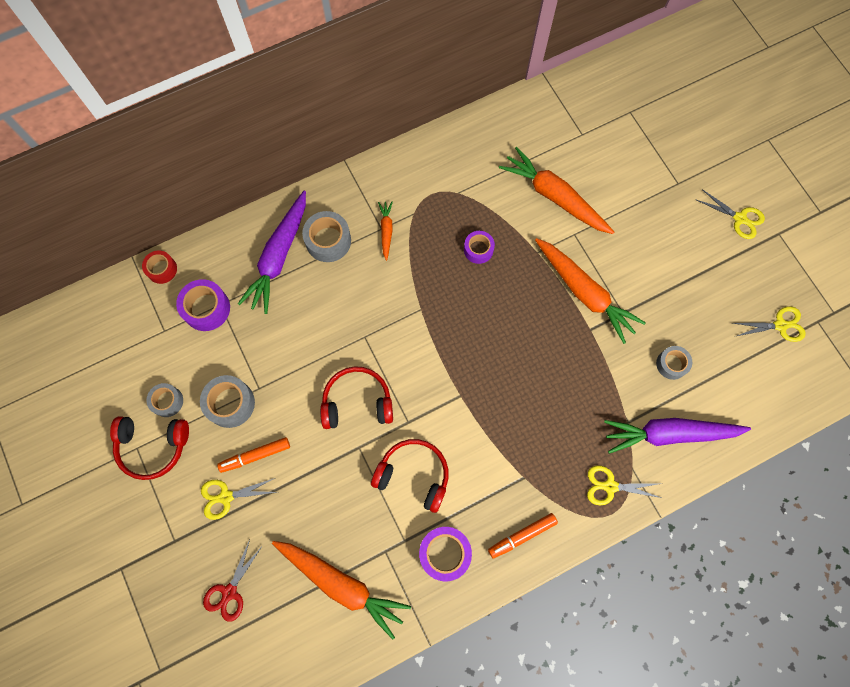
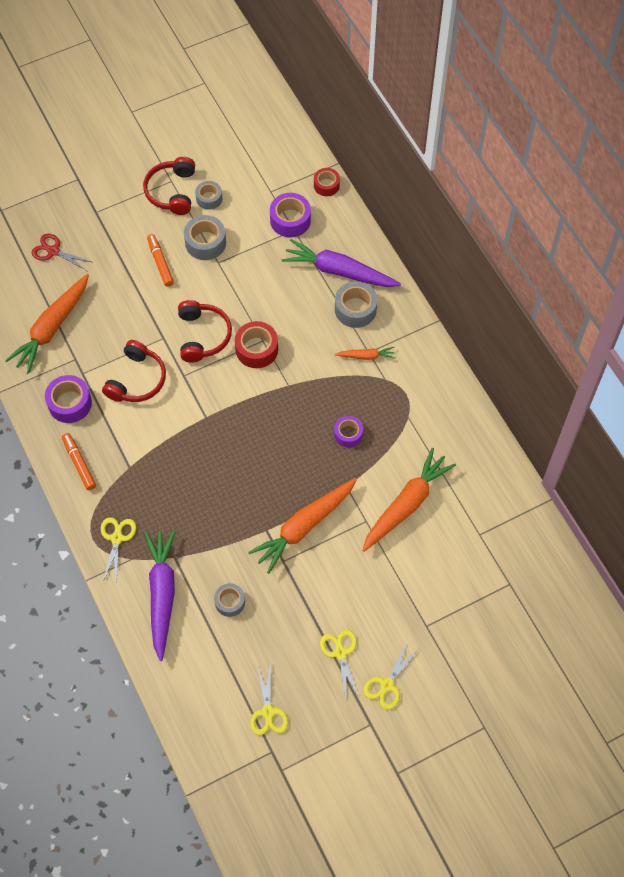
camera: 90 degrees right, 10 degrees down
yellow scissors [201,478,276,520] -> yellow scissors moved to [320,630,359,700]
none -> red tape [235,321,278,368]

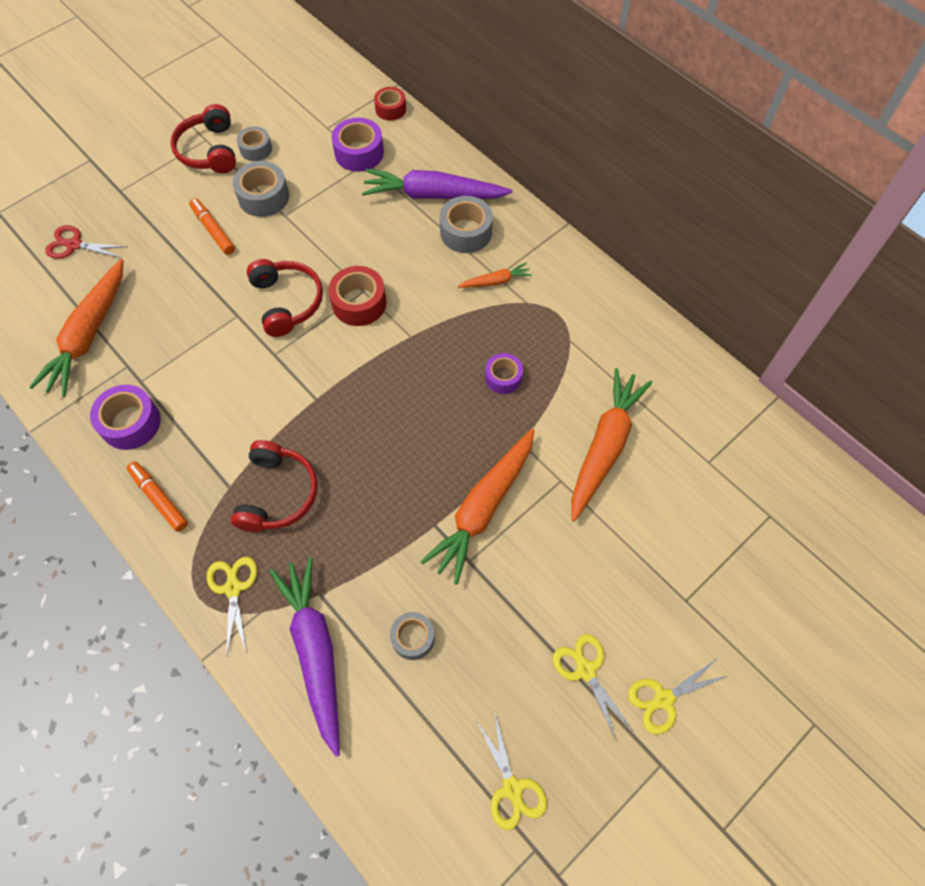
camera: 15 degrees left, 0 degrees up
red headphones [102,340,166,402] -> red headphones moved to [231,440,318,532]
yellow scissors [363,641,418,710] -> yellow scissors turned 45 degrees clockwise [628,659,729,734]

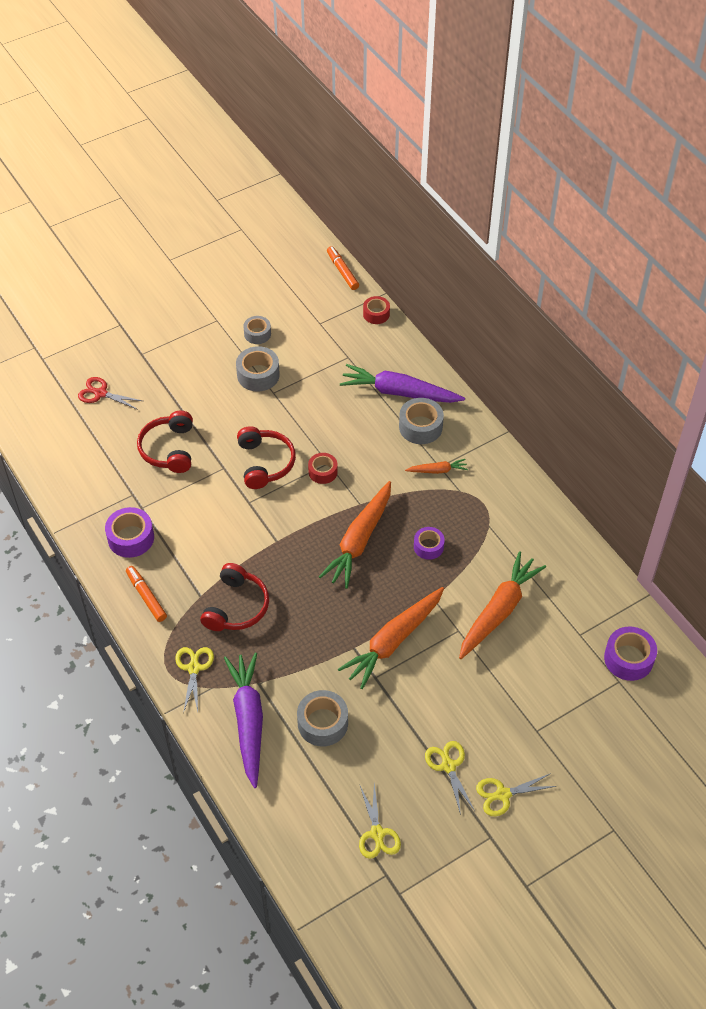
camera: 10 degrees right, 10 degrees down
orange carrot [29,259,124,397] -> orange carrot moved to [319,481,391,589]
red headphones [170,104,236,173] -> red headphones moved to [137,411,193,473]
orange marker [189,198,235,255] -> orange marker moved to [327,246,359,290]
red tape [328,266,387,326] -> red tape [308,453,338,484], size x0.65
purple tape [332,118,384,172] -> purple tape moved to [604,627,657,681]
grey tape [390,612,435,660] -> grey tape [297,690,348,747], size x1.54

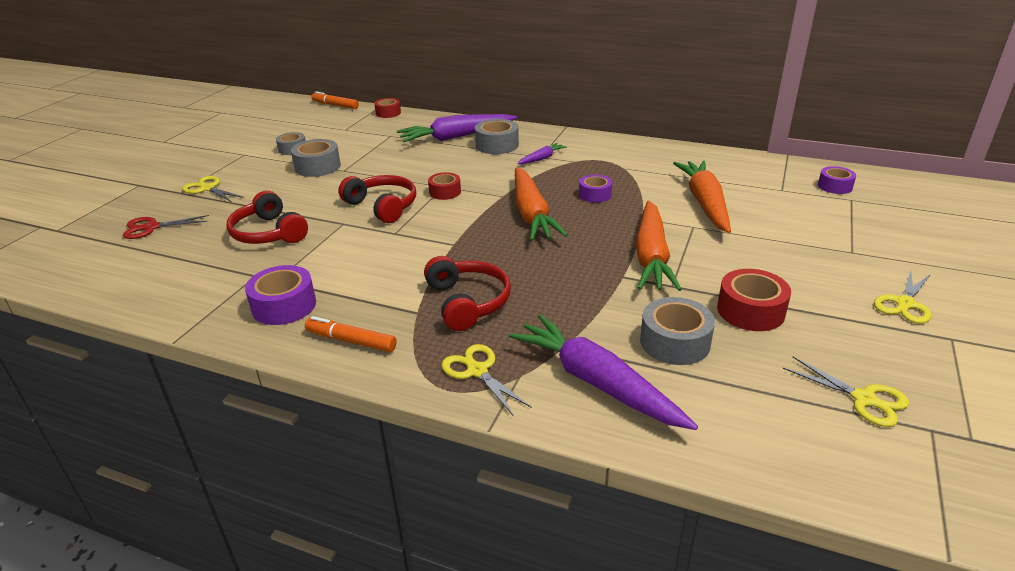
camera: 35 degrees left, 20 degrees down
orange carrot [405,459,468,474] -> purple carrot [517,143,567,164]
yellow scissors [425,741,475,815] -> yellow scissors moved to [182,176,244,202]
purple tape [604,627,657,681] -> purple tape [818,166,856,194], size x0.65
none -> red tape [717,269,791,331]

